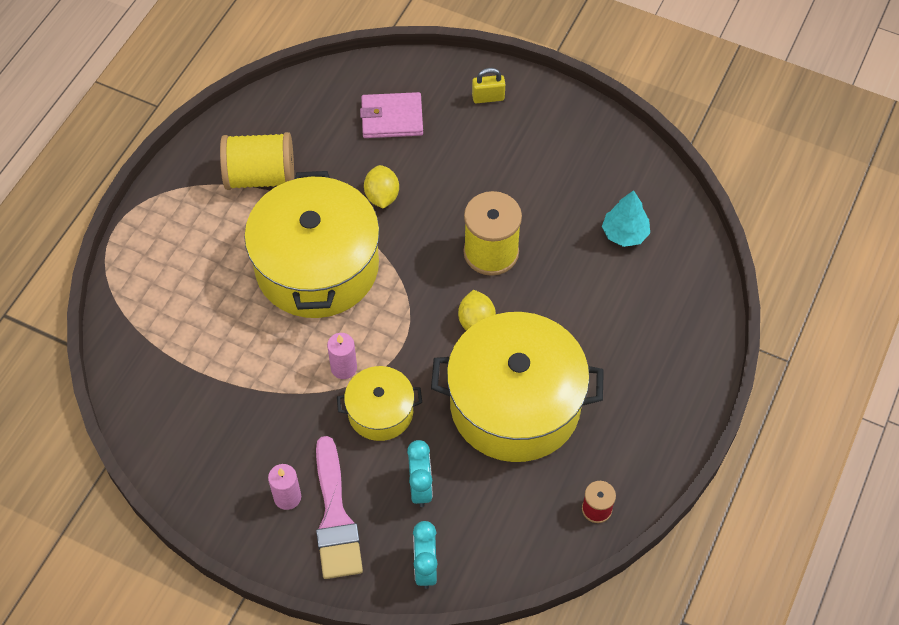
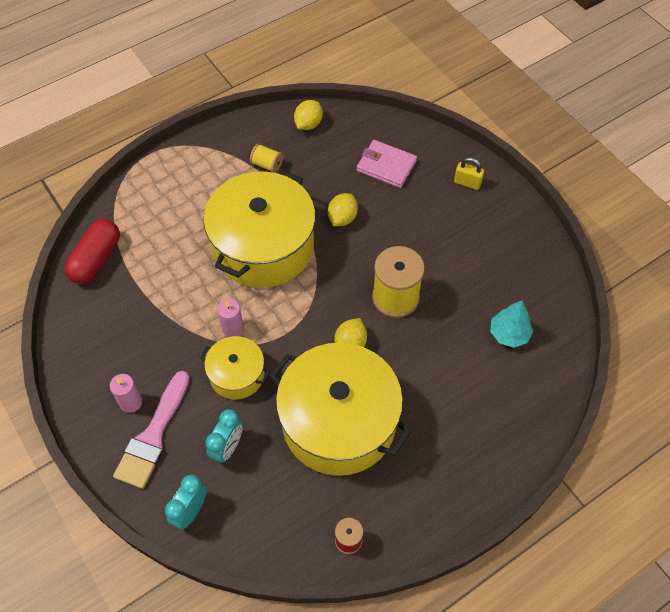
camera: 30 degrees right, 0 degrees up
yellow spool [220,132,294,190] -> yellow spool [250,144,283,173], size x0.50
none -> red capsule [65,219,120,284]
none -> yellow lemon [294,100,323,130]

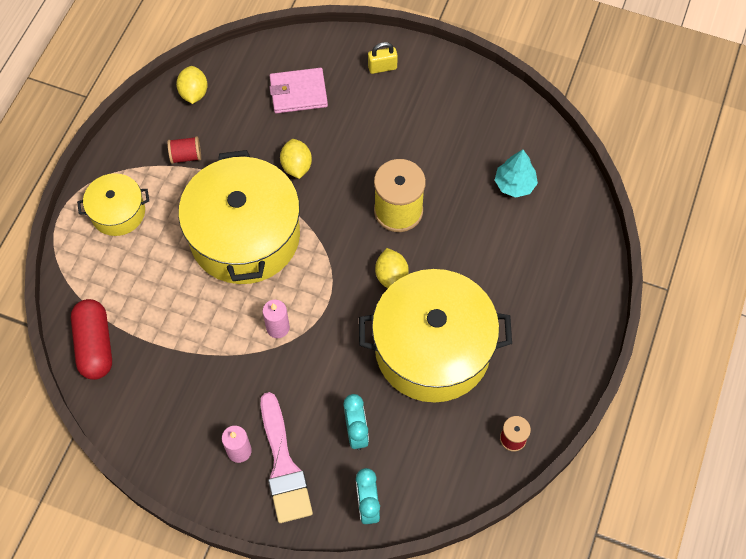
camera: 35 degrees left, 5 degrees up
yellow pot [200,336,270,400] -> yellow pot moved to [77,173,149,236]
yellow spool [250,144,283,173] -> red spool [167,136,201,164]

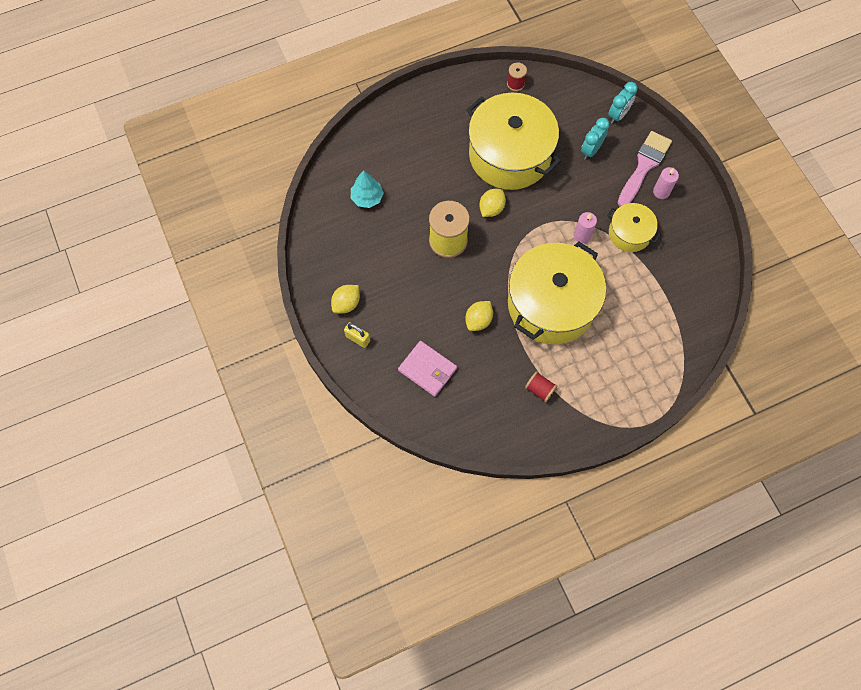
camera: 135 degrees left, 5 degrees up
red capsule [71,299,112,380] -> none
yellow pot [77,173,149,236] -> yellow pot moved to [607,203,661,252]
yellow lemon [176,66,208,104] -> yellow lemon moved to [331,285,360,313]

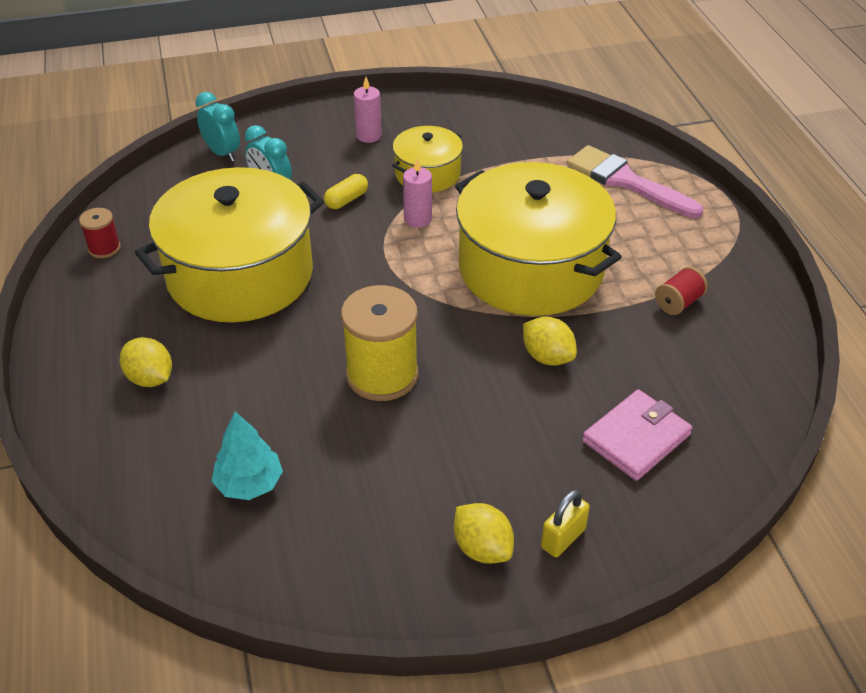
camera: 80 degrees left, 25 degrees down
yellow lemon [479,189,506,217] -> yellow lemon moved to [120,337,172,387]
pink brush [618,131,672,206] -> pink brush moved to [567,145,703,218]
none -> yellow capsule [324,174,368,209]

